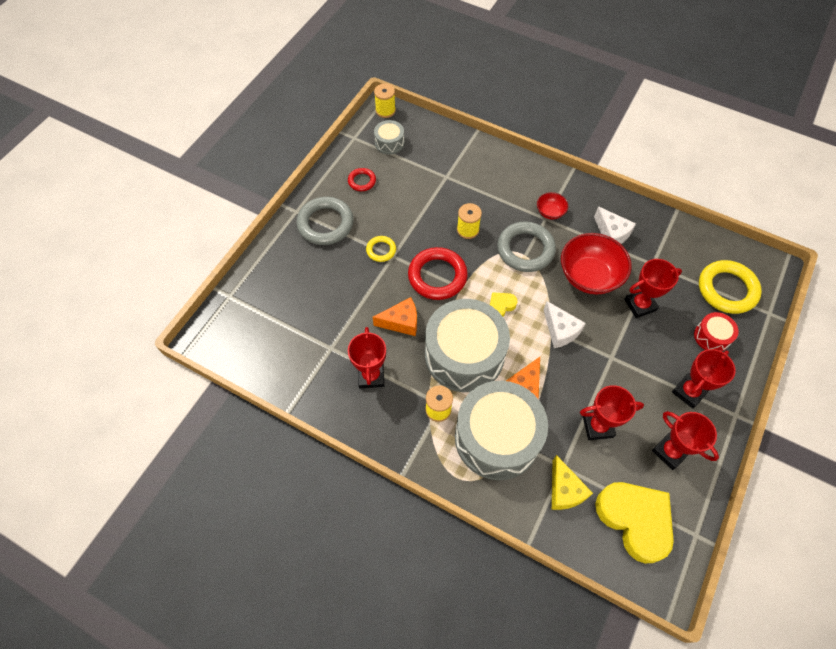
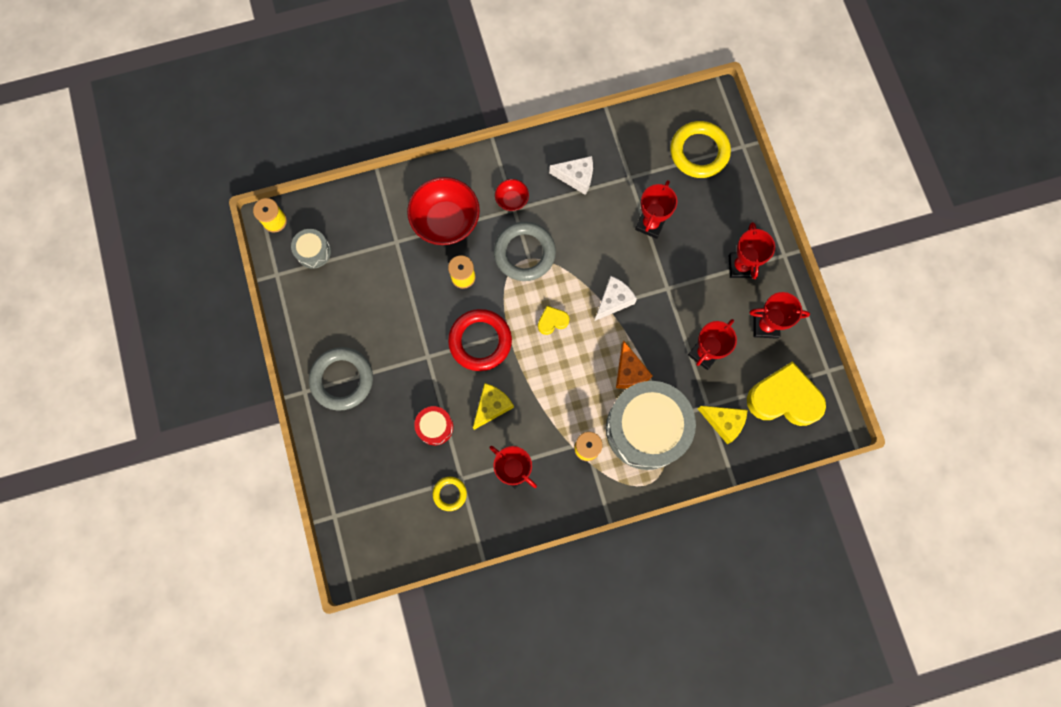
camera: 45 degrees left, 15 degrees up
red ring [348,168,376,191] -> none
yellow ring [366,236,396,262] -> yellow ring moved to [433,477,467,511]
orange cheese [373,297,417,336] -> yellow cheese [473,383,514,430]
grey drum [425,299,510,392] -> none
yellow heart [490,292,518,317] -> yellow heart turned 60 degrees clockwise [538,306,569,335]
white cheese [544,301,586,348] -> white cheese turned 60 degrees counterclockwise [595,276,637,321]
red bowl [561,233,632,295] -> red bowl moved to [407,177,480,245]
red drum [694,312,738,351] -> red drum moved to [414,406,453,445]

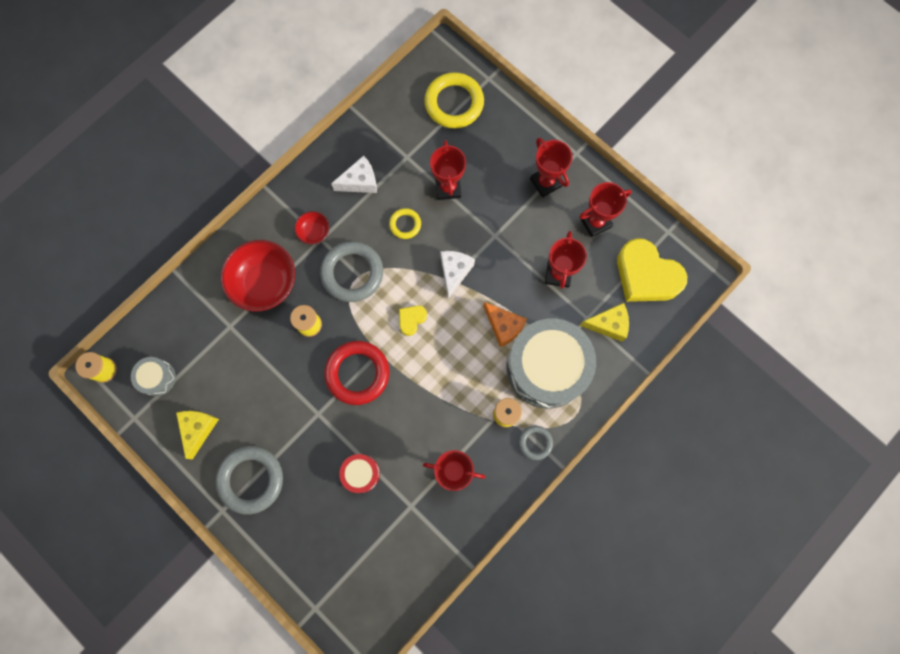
camera: 30 degrees left, 0 degrees up
yellow ring [433,477,467,511] -> yellow ring moved to [389,208,421,239]
yellow cheese [473,383,514,430] -> yellow cheese moved to [176,411,219,459]
yellow heart [747,361,826,426] -> yellow heart turned 120 degrees counterclockwise [617,238,687,302]
none -> grey ring [519,426,553,460]

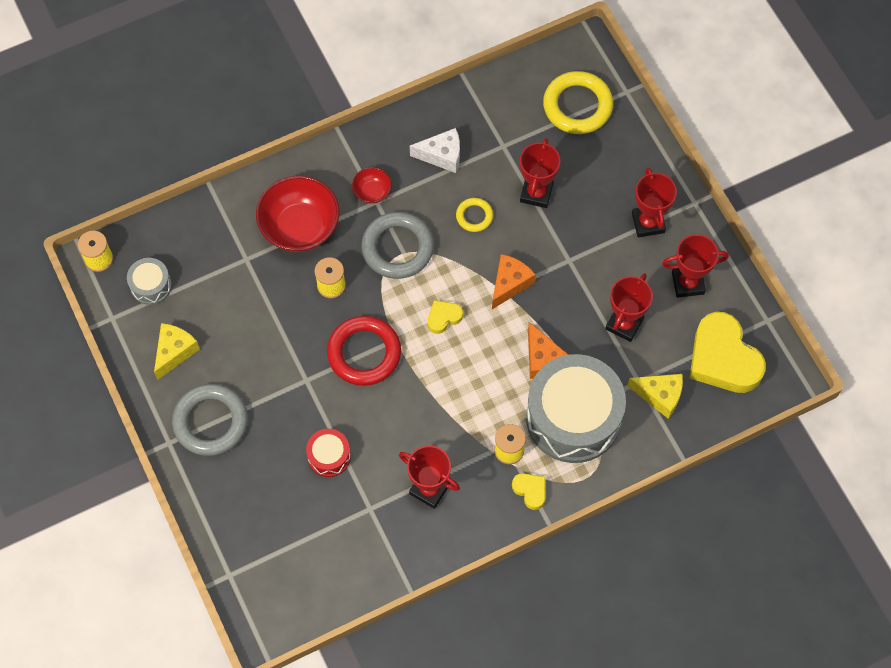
camera: 20 degrees right, 10 degrees down
white cheese [440,251,475,299] -> orange cheese [492,254,536,309]
grey ring [519,426,553,460] -> yellow heart [512,473,545,510]

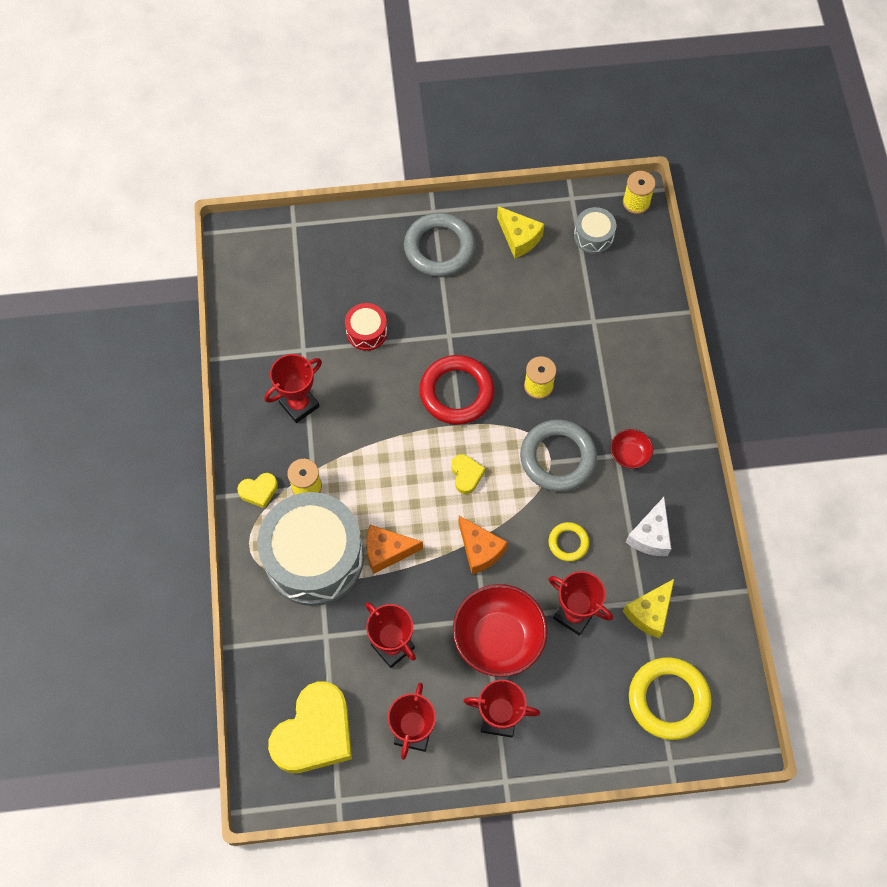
camera: 110 degrees right, 0 degrees up
red bowl [256,175,340,252] -> red bowl moved to [453,584,548,677]
yellow cheese [627,374,683,419] -> yellow cheese moved to [623,579,674,638]
yellow heart [690,312,766,393] -> yellow heart turned 135 degrees clockwise [268,681,352,773]

